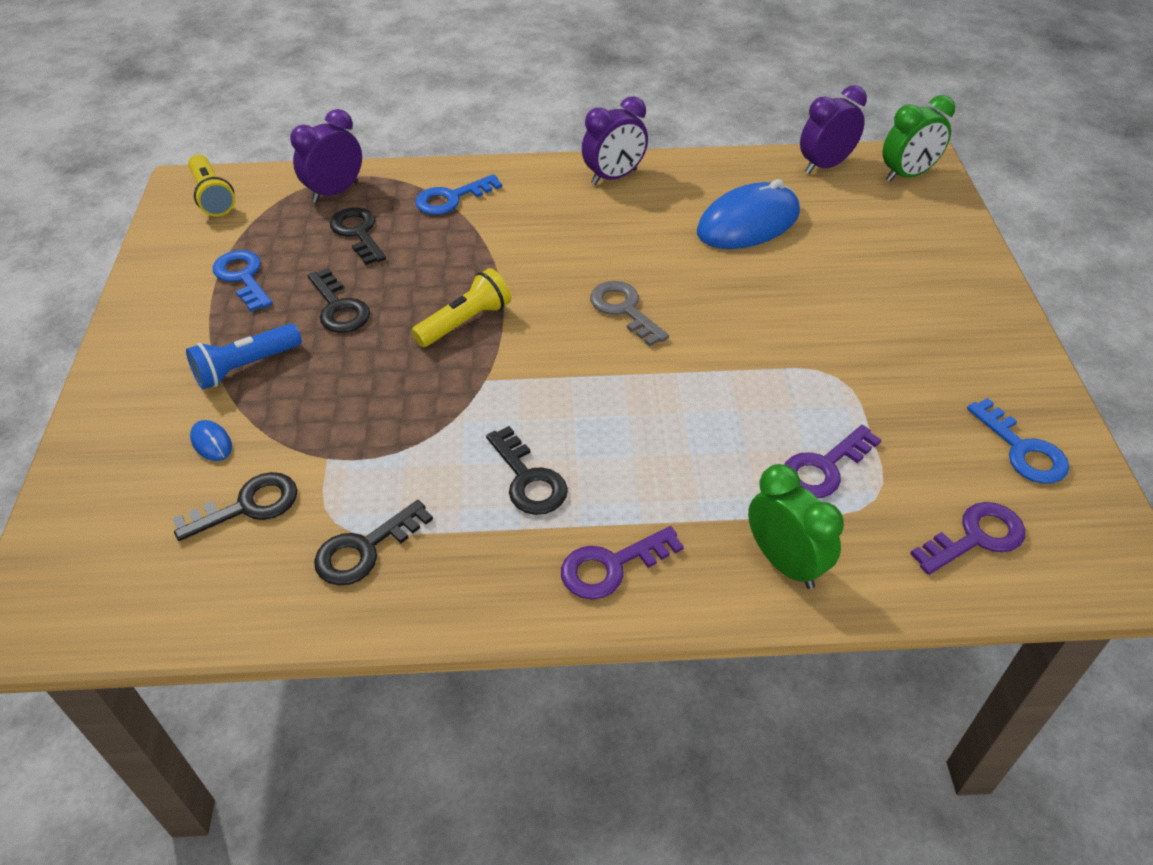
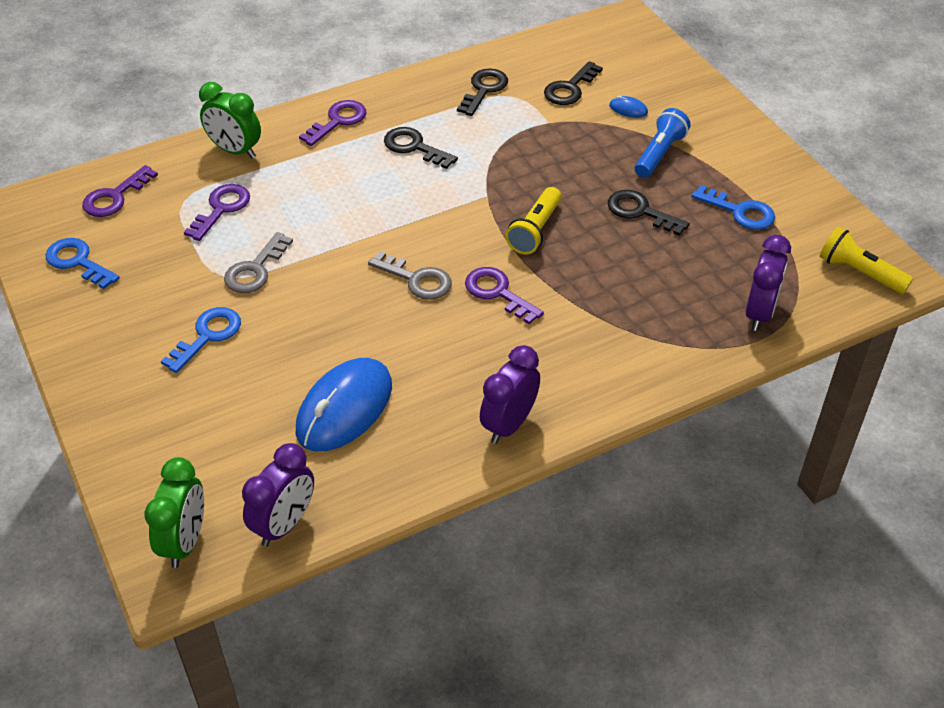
camera: 155 degrees right, 0 degrees up
black key [330,207,386,265] -> none
blue key [415,174,502,215] -> blue key moved to [161,307,241,373]
green clock [883,95,955,182] -> green clock turned 150 degrees clockwise [145,457,204,568]
none -> grey key [224,232,293,293]
none -> purple key [465,267,544,324]

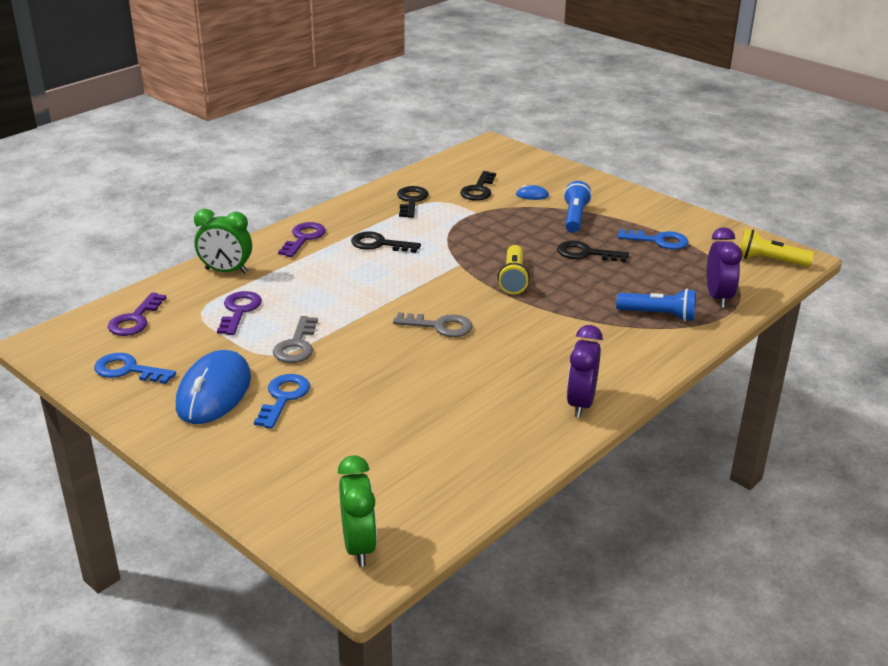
camera: 20 degrees left, 15 degrees down
purple clock [242,443,314,547] -> none
blue mouse [296,358,392,451] -> blue mouse moved to [176,350,251,424]
purple key [465,267,544,324] -> none
none -> blue flashlight [616,289,696,322]

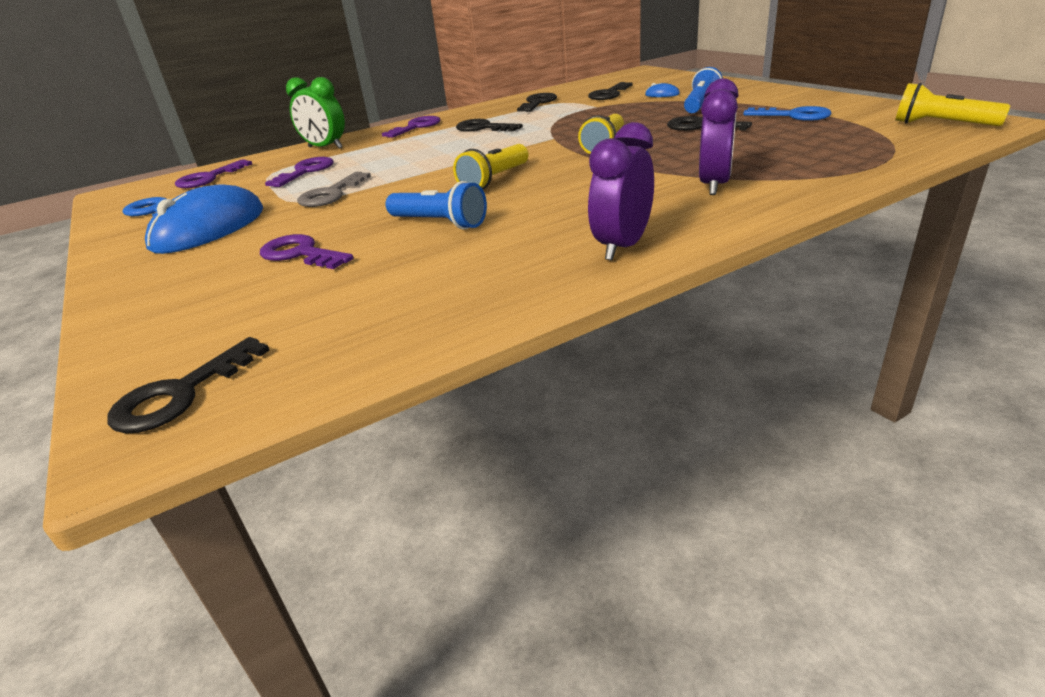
camera: 20 degrees right, 0 degrees up
blue key [254,374,310,429] -> none
green clock [338,455,377,567] -> black key [107,337,270,433]
grey key [393,312,472,337] -> yellow flashlight [453,144,529,189]
blue flashlight [616,289,696,322] -> blue flashlight moved to [386,181,487,230]
purple clock [707,227,742,308] -> purple clock moved to [699,78,739,195]
none -> purple key [260,234,353,269]

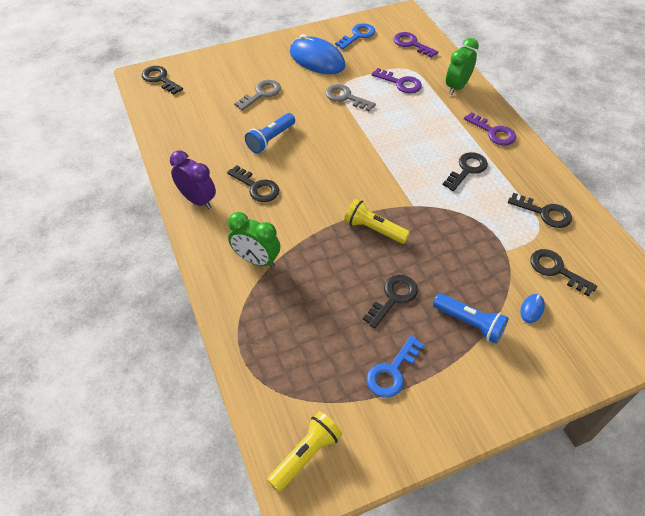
camera: 95 degrees right, 20 degrees up
purple key [260,234,353,269] -> grey key [234,80,281,111]
yellow flashlight [453,144,529,189] -> none
purple clock [699,78,739,195] -> green clock [228,212,280,268]
none -> black key [227,165,279,202]

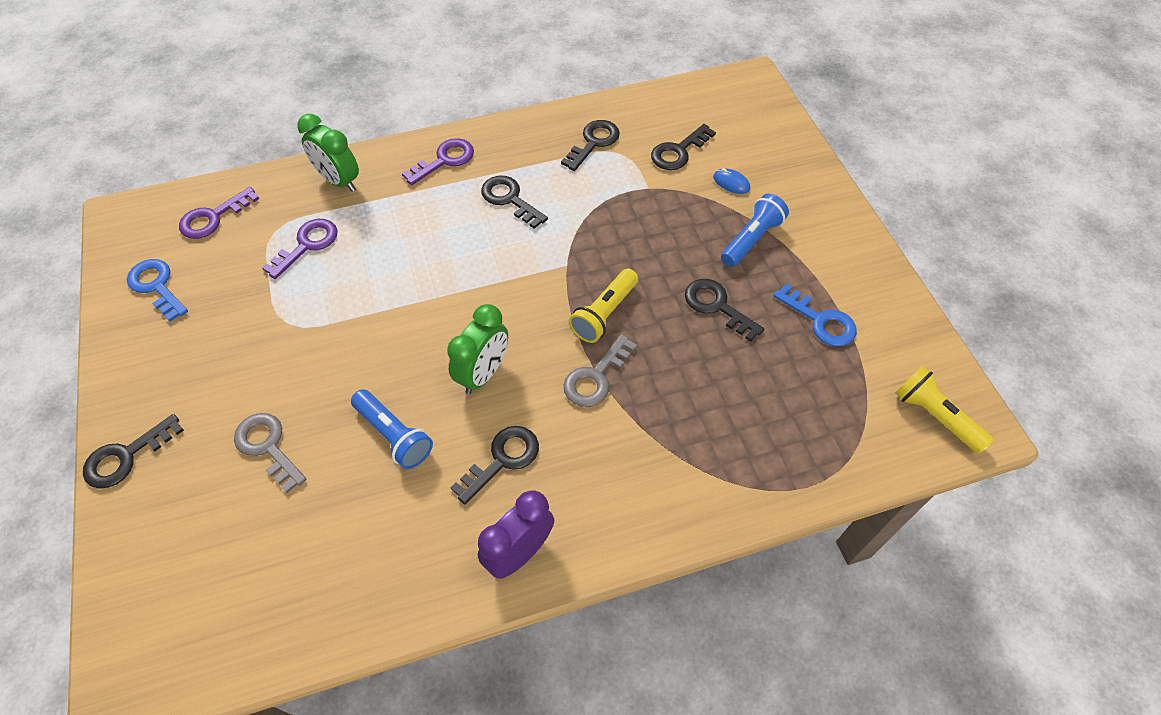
camera: 85 degrees left, 5 degrees up
black key [142,66,183,95] -> black key moved to [83,414,184,488]
green clock [228,212,280,268] -> green clock moved to [447,304,508,394]
blue mouse [290,34,345,74] -> none
grey key [325,84,376,111] -> grey key moved to [563,334,637,407]

